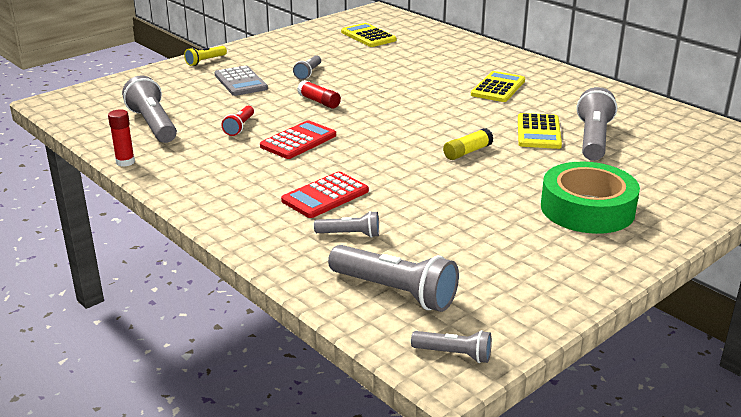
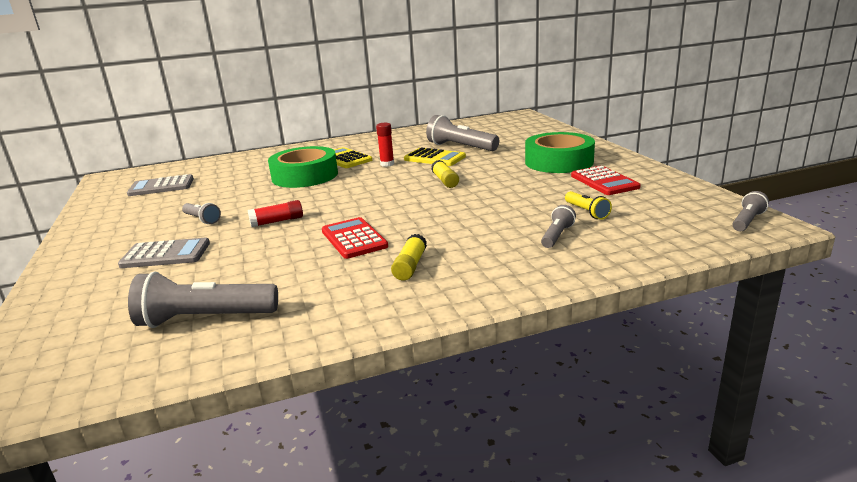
camera: 65 degrees left, 5 degrees down
red glue stick [108,109,135,167] -> red glue stick moved to [376,123,394,167]
yellow flashlight [184,46,227,66] -> yellow flashlight moved to [565,191,612,220]
red flashlight [221,106,254,136] -> none
red calculator [281,172,369,218] -> red calculator moved to [571,166,641,195]
grey flashlight [328,245,459,312] -> none
yellow calculator [341,23,397,47] -> grey calculator [127,174,194,196]
none -> green tape [268,146,338,188]
none -> yellow glue stick [391,234,427,281]

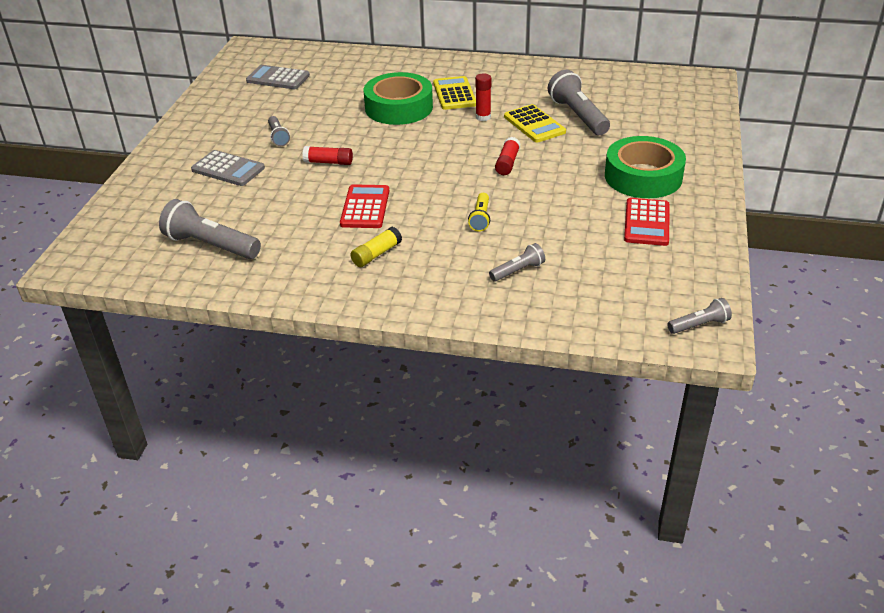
camera: 30 degrees right, 15 degrees up
yellow glue stick [431,160,459,188] -> red glue stick [495,137,520,175]
yellow flashlight [565,191,612,220] -> yellow flashlight moved to [468,193,490,232]

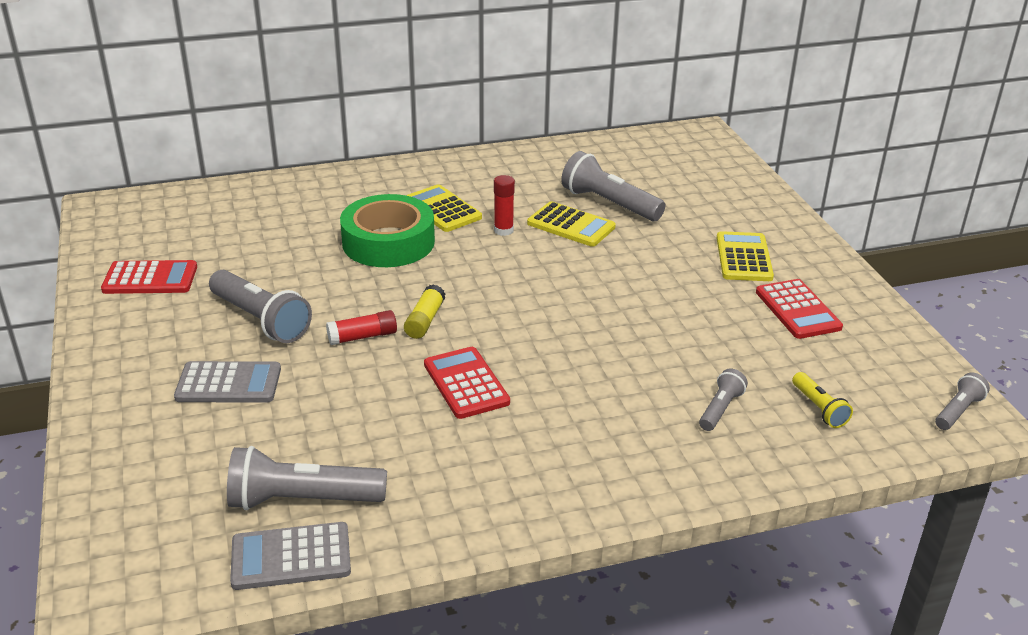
camera: 30 degrees left, 5 degrees down
grey calculator [246,65,310,89] -> grey calculator moved to [230,522,351,590]
grey flashlight [268,116,290,146] -> grey flashlight [209,270,312,343], size x1.85
yellow glue stick [350,227,402,267] -> yellow glue stick moved to [404,284,445,339]
yellow flashlight [468,193,490,232] -> yellow flashlight moved to [792,372,853,428]
red glue stick [495,137,520,175] -> none
green tape [605,136,686,198] -> yellow calculator [717,231,774,281]
none -> red calculator [101,260,197,294]

